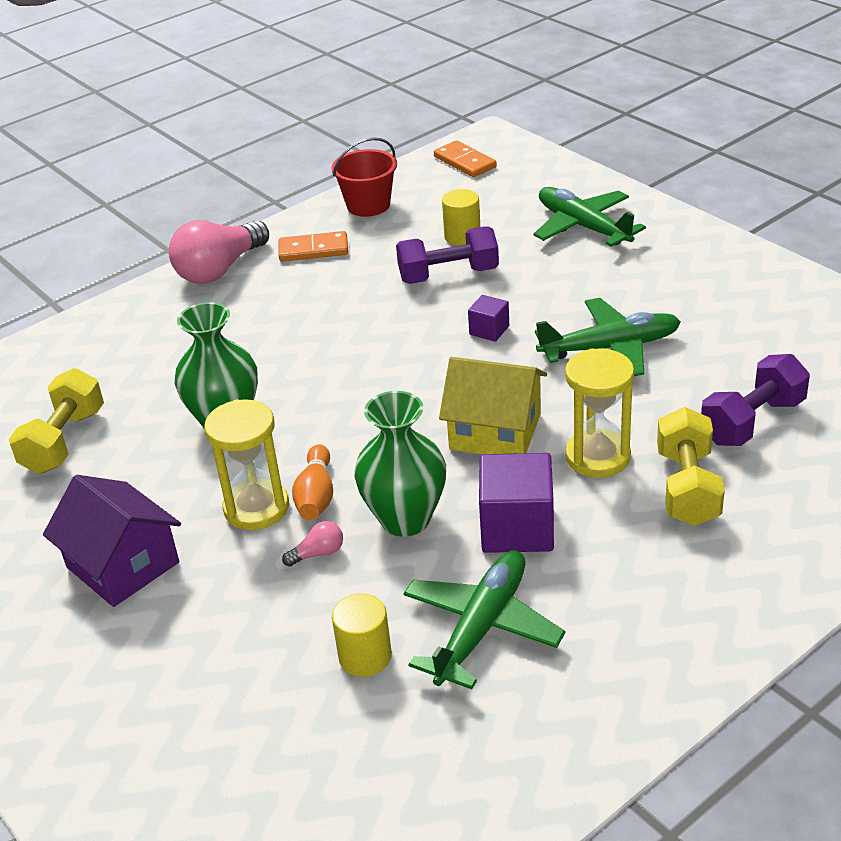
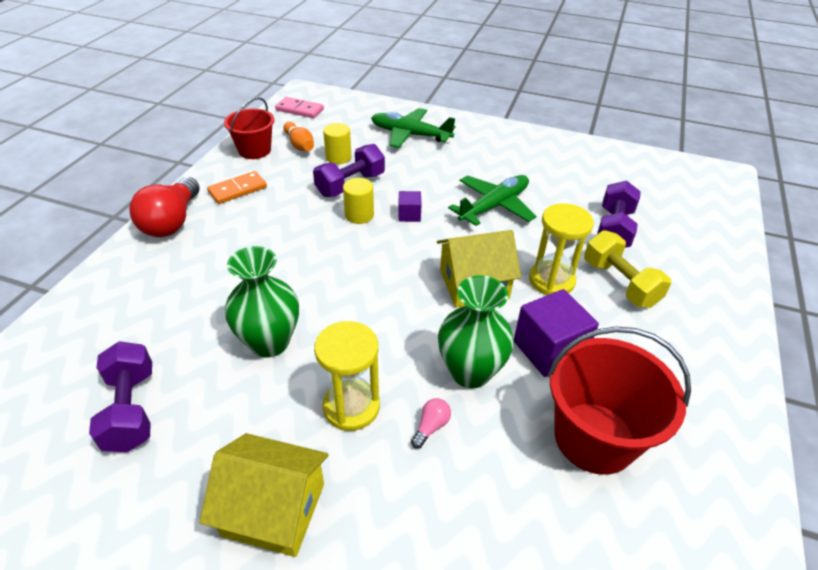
camera: 35 degrees left, 5 degrees up
yellow dumbbell [9,368,104,474] -> purple dumbbell [89,341,152,452]
purple house [43,475,181,607] -> yellow house [200,433,328,557]
pink light bulb [169,220,269,284] -> red light bulb [129,177,200,237]
orange bowling pin [292,444,333,520] -> orange bowling pin moved to [283,122,314,151]
yellow cylinder [332,593,392,677] -> yellow cylinder moved to [343,178,374,224]
green plane [403,550,565,689] -> red bucket [548,327,691,475]
orange domino [434,140,497,177] -> pink domino [275,97,324,118]

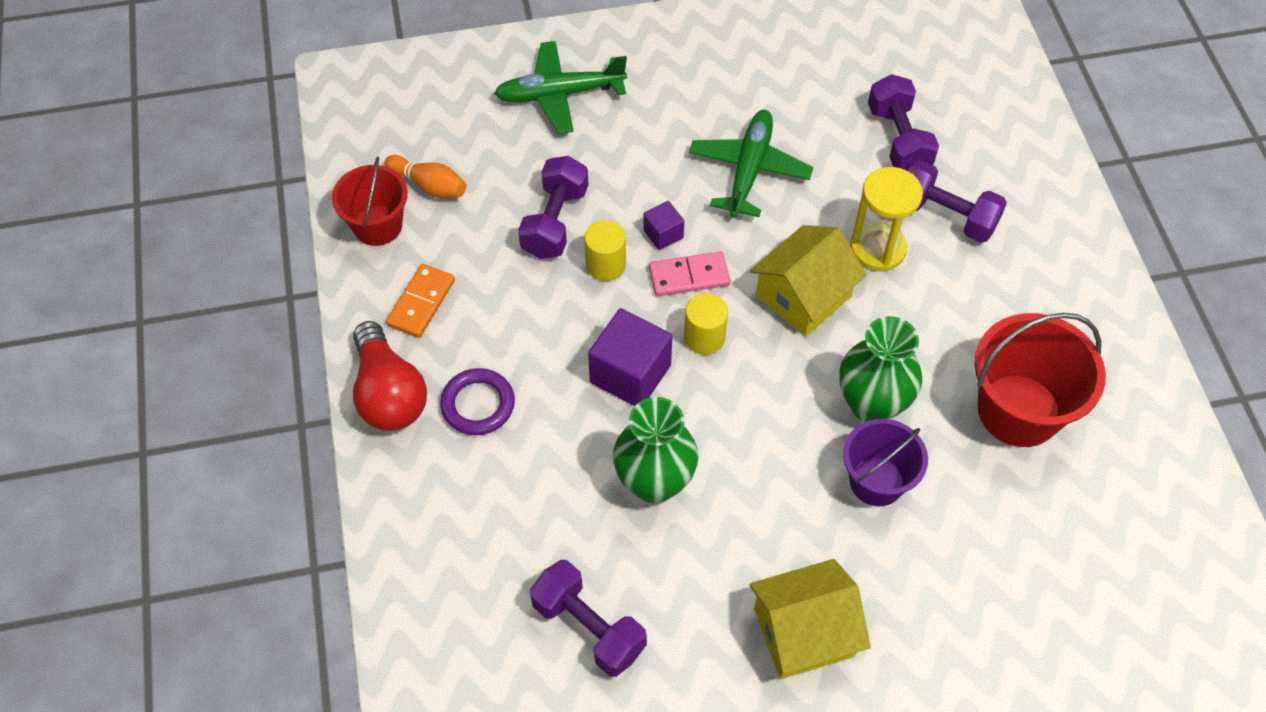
camera: 30 degrees left, 15 degrees up
pink domino [275,97,324,118] -> pink domino moved to [649,251,730,296]
yellow hourglass [314,321,380,431] -> none
yellow cylinder [323,123,351,164] -> yellow cylinder moved to [684,293,728,355]
pink light bulb [411,398,451,449] -> purple bucket [843,419,928,506]
purple cube [514,289,599,377] -> purple cube moved to [588,308,672,406]
yellow dumbbell [584,230,671,308] -> purple dumbbell [908,160,1007,243]
none -> purple ring [440,368,515,435]

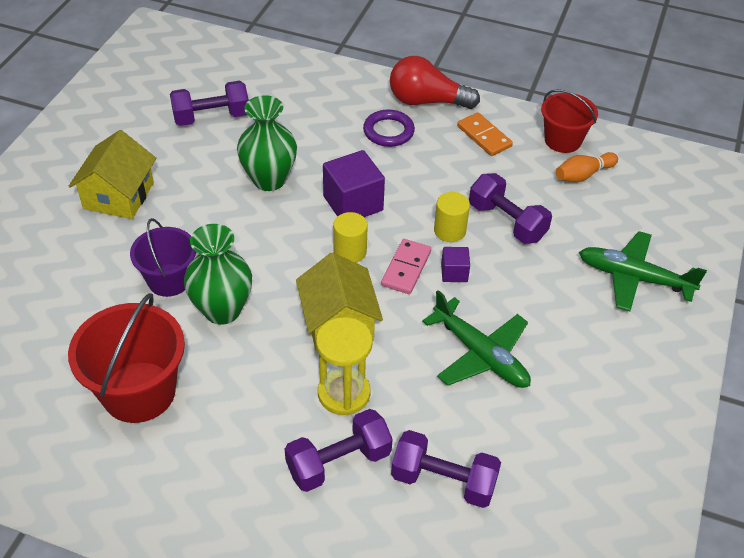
camera: 120 degrees right, 10 degrees down
green plane [494,41,627,134] -> green plane turned 90 degrees counterclockwise [579,231,707,311]

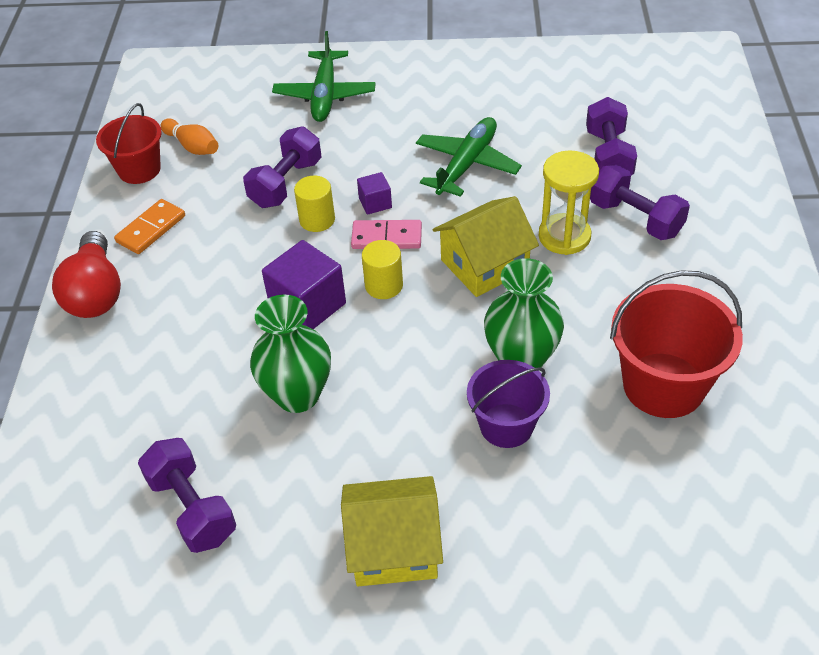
camera: 105 degrees left, 0 degrees up
purple ring [363,109,415,147] -> none

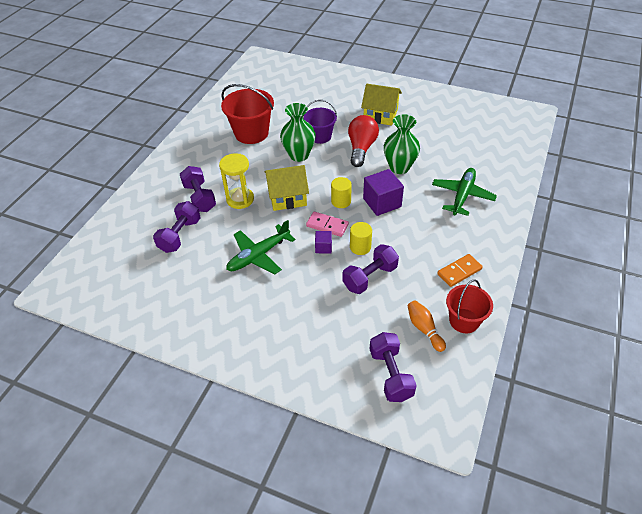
camera: 160 degrees left, 0 degrees up
red light bulb [52,231,121,318] -> red light bulb moved to [348,115,379,167]
purple dumbbell [138,438,236,553] -> purple dumbbell moved to [370,332,417,402]
green plane [272,31,376,122] -> green plane moved to [432,168,497,216]

